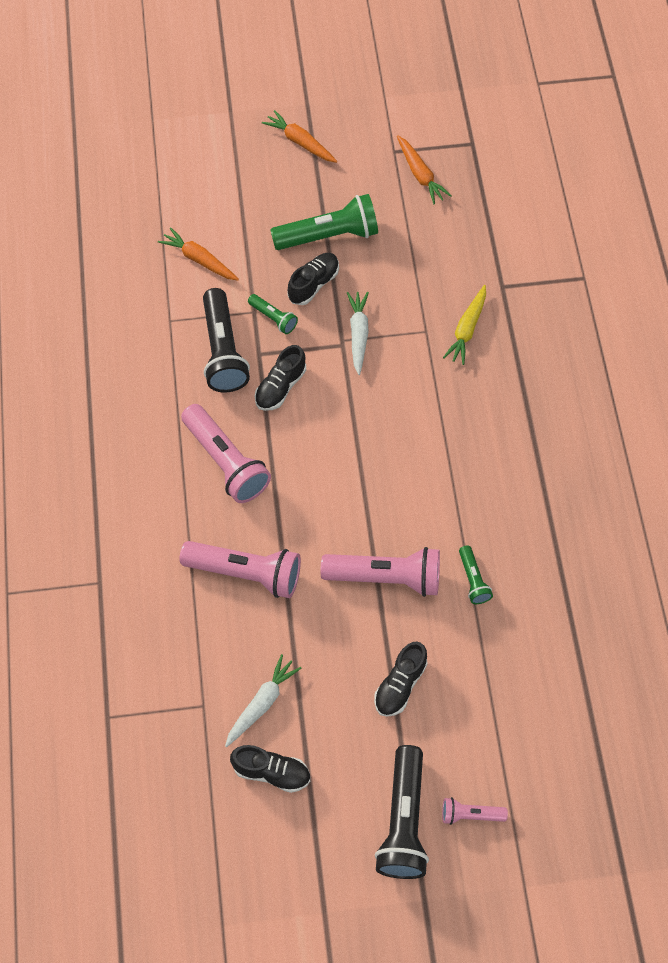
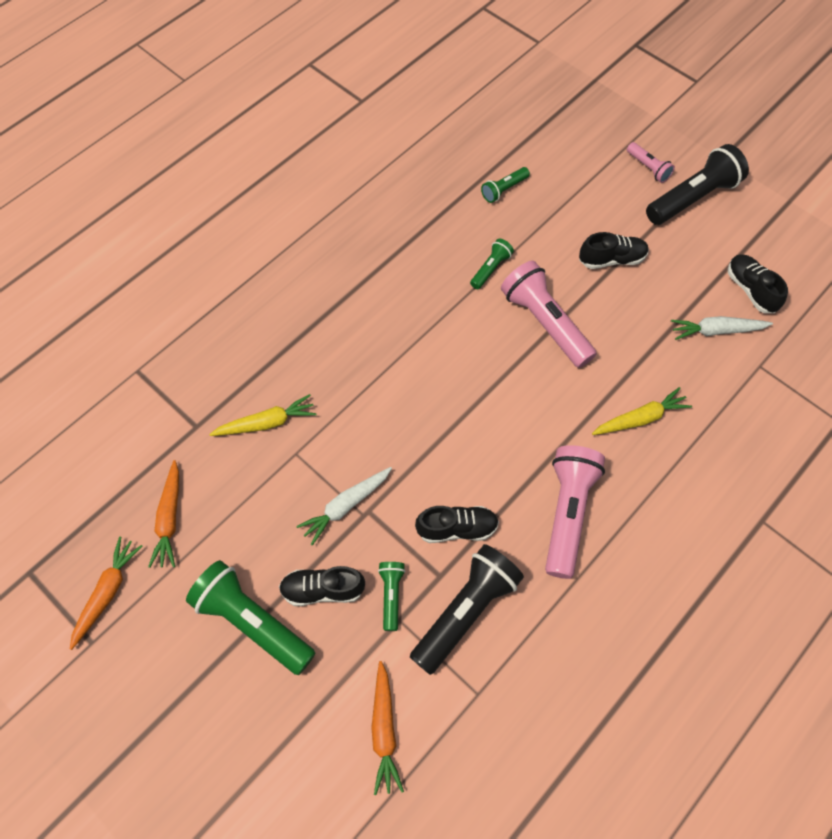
camera: 130 degrees left, 0 degrees up
pink flashlight [180,541,301,598] -> yellow carrot [592,387,692,435]
orange carrot [262,110,337,163] -> orange carrot moved to [148,460,179,568]
none -> green flashlight [481,167,530,203]

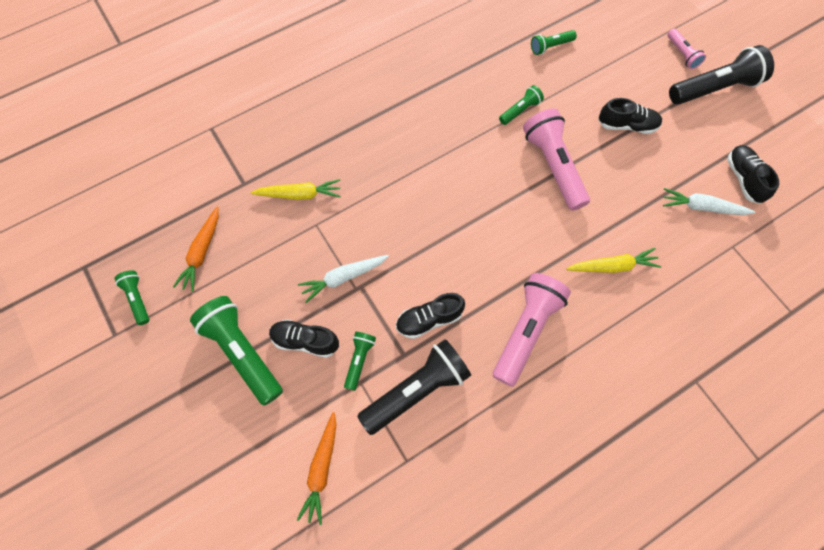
camera: 15 degrees right, 5 degrees up
orange carrot [70,537,142,650] -> green flashlight [114,270,150,325]
black shoe [415,506,499,543] -> black shoe turned 150 degrees clockwise [396,293,465,339]

